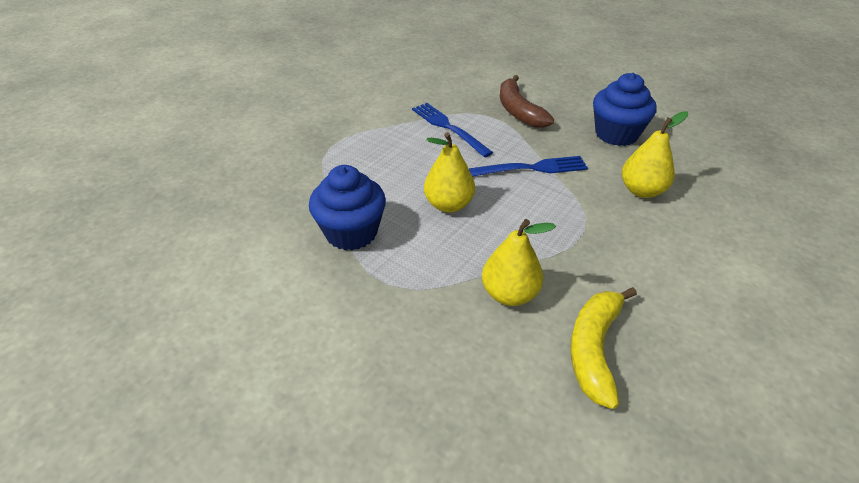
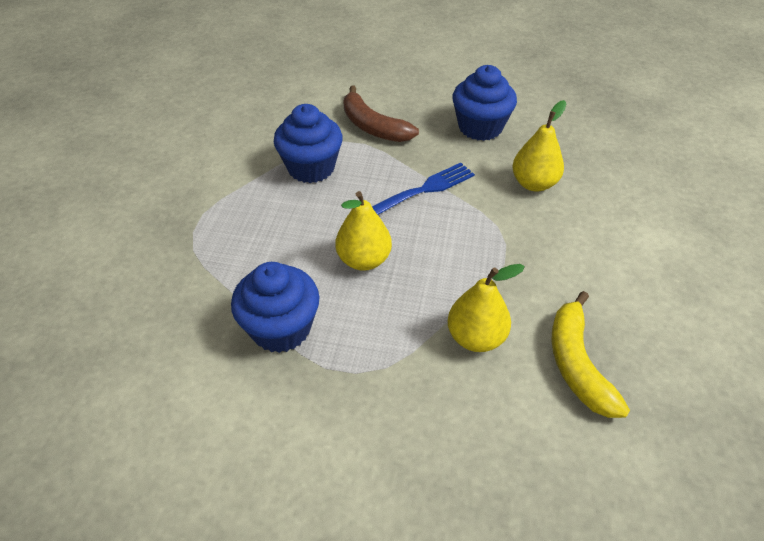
camera: 25 degrees left, 5 degrees up
blue fork [412,103,493,157] -> blue cupcake [274,104,343,183]

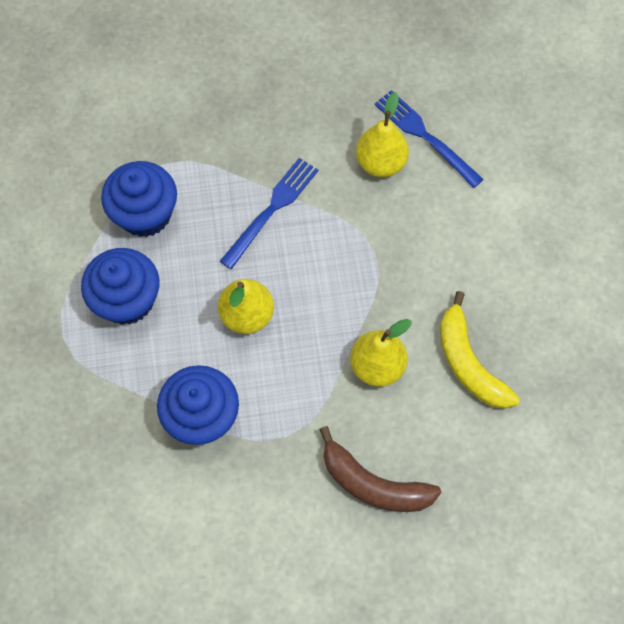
camera: 20 degrees left, 20 degrees up
brown banana [343,86,419,142] -> brown banana moved to [319,426,442,512]
blue cupcake [452,65,517,141] -> blue cupcake moved to [81,248,160,325]
none -> blue fork [375,90,484,188]

